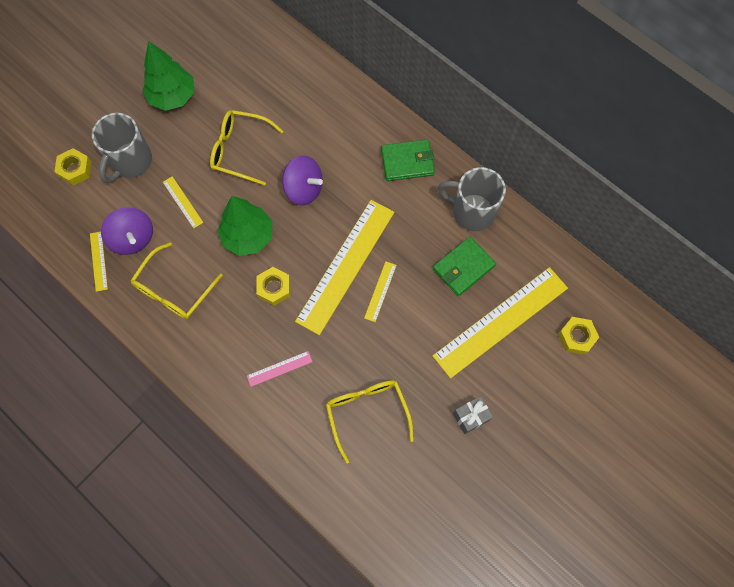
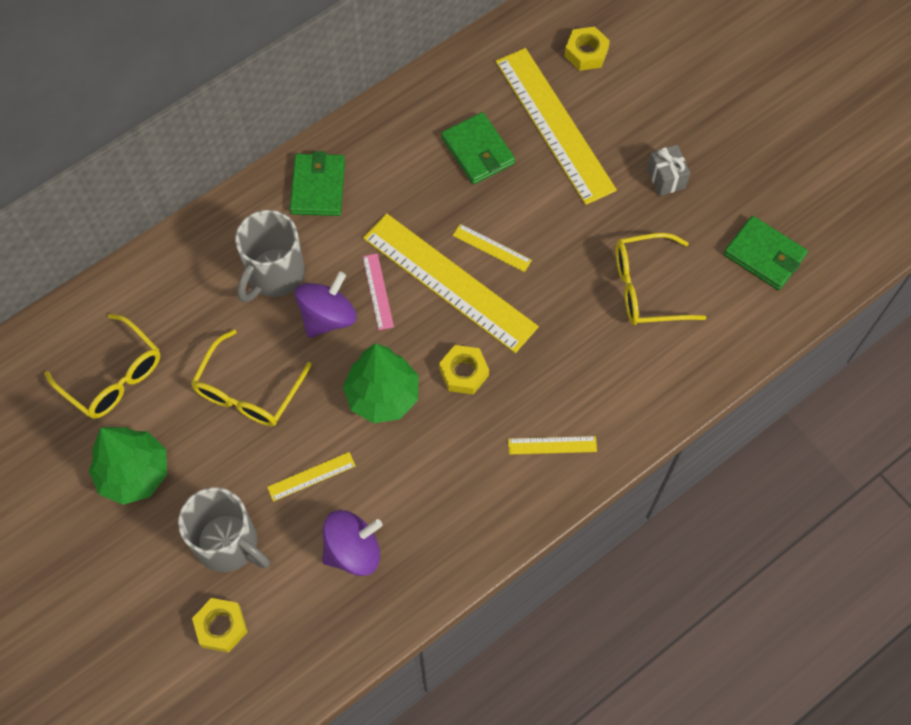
camera: 80 degrees left, 5 degrees down
yellow ruler [90,232,108,292] -> yellow ruler moved to [508,436,597,454]
yellow glasses [130,242,223,319] -> yellow glasses moved to [45,314,160,419]
pink ruler [247,351,313,387] -> pink ruler moved to [362,253,394,330]
grey mug [438,167,506,231] -> grey mug moved to [235,210,305,302]
none -> green wallet [724,216,808,290]

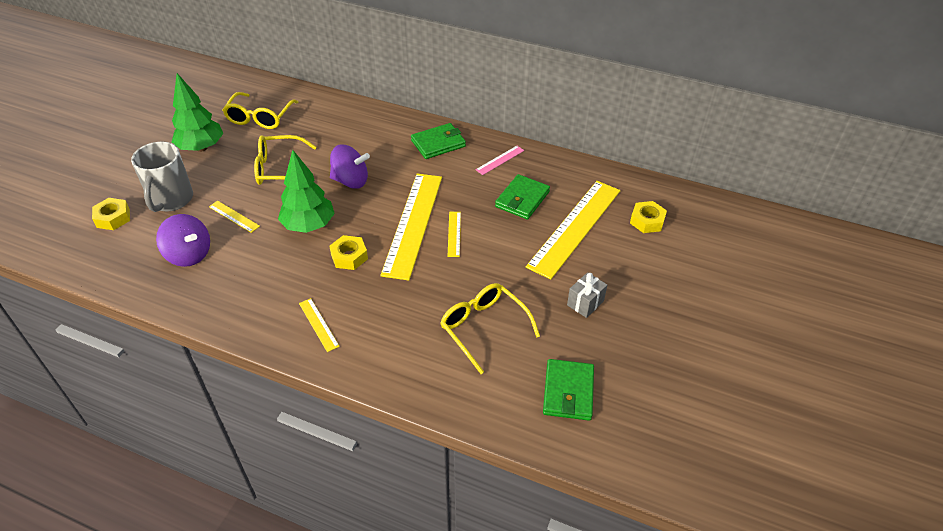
camera: 60 degrees right, 20 degrees down
grey mug [235,210,305,302] -> none
pink ruler [362,253,394,330] -> pink ruler moved to [475,146,524,175]

